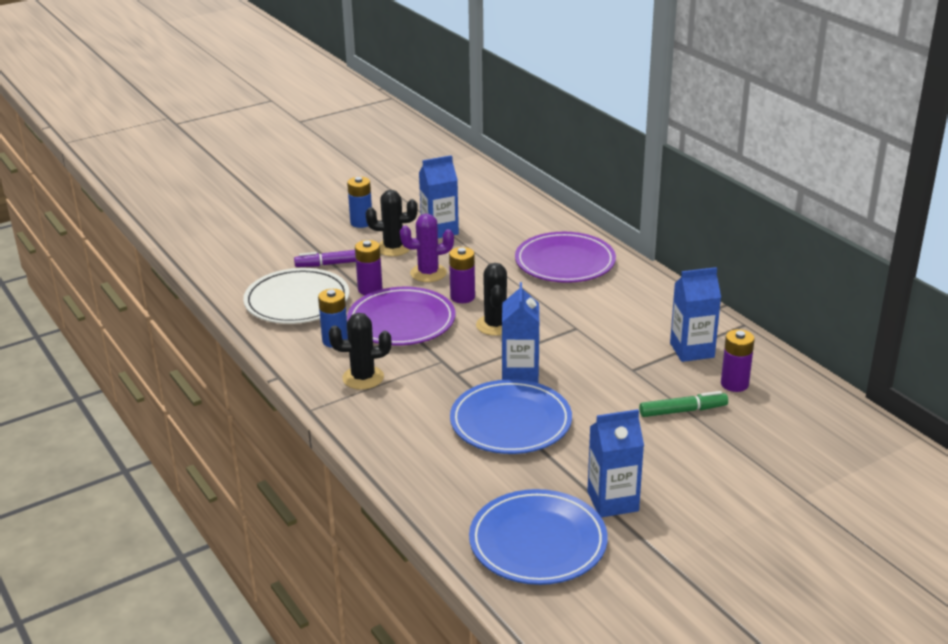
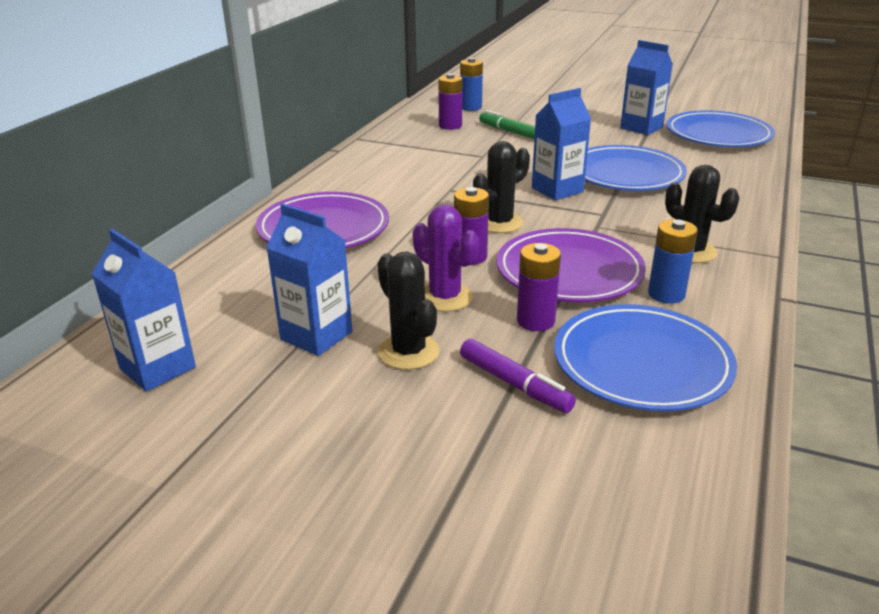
camera: 125 degrees left, 0 degrees up
white plate [243,268,349,324] -> blue plate [554,304,737,411]
blue battery [347,177,372,228] -> blue battery moved to [460,58,483,111]
blue carton [670,267,721,362] -> blue carton moved to [92,229,196,392]

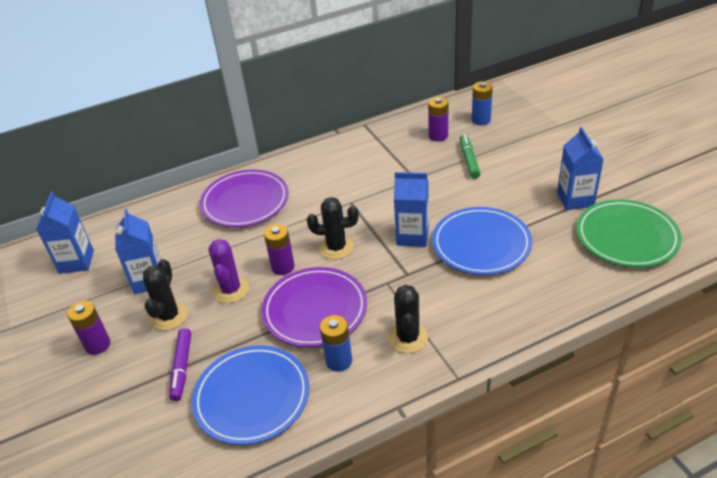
camera: 45 degrees right, 10 degrees up
purple battery [517,243,561,331] -> purple battery moved to [67,301,110,355]
blue plate [667,110,775,147] -> green plate [576,199,682,268]

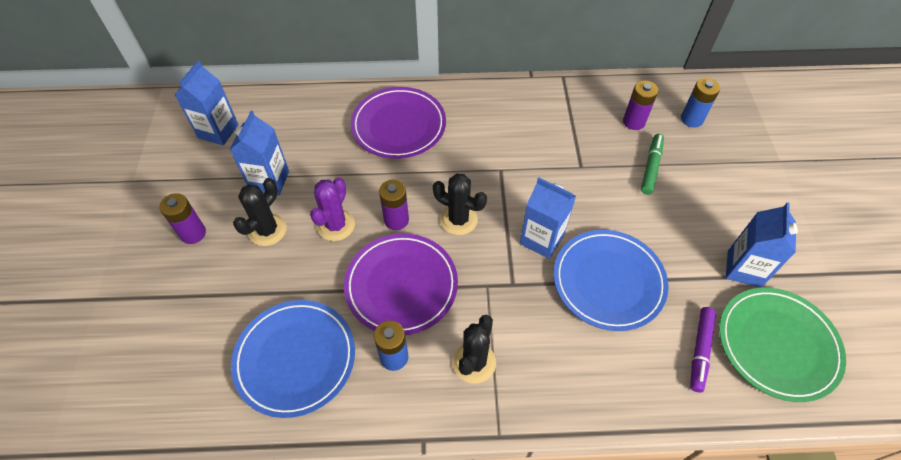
camera: 20 degrees right, 15 degrees up
purple marker [169,328,191,401] -> purple marker moved to [690,307,716,392]

